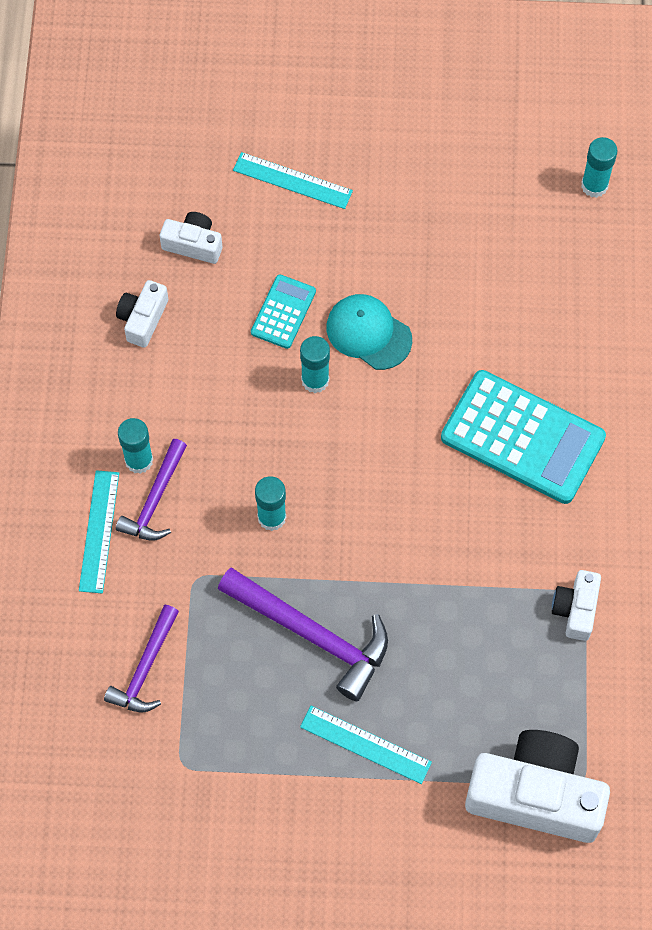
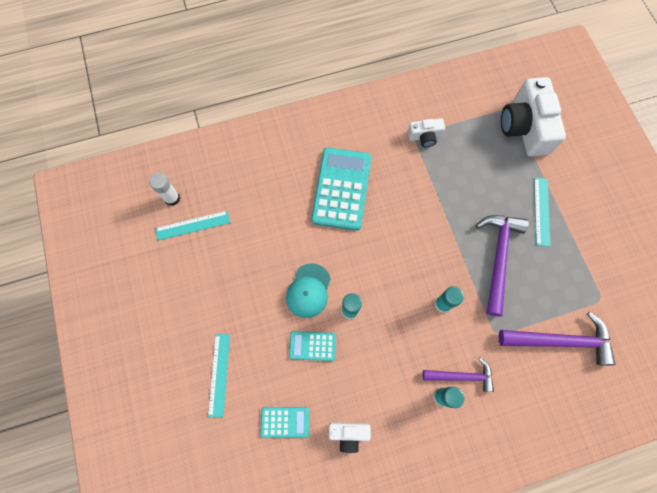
camera: 110 degrees left, 5 degrees up
turquoise ruler [79,470,119,593] -> turquoise ruler moved to [155,211,230,241]
purple hammer [104,605,179,712] -> purple hammer [498,312,615,366], size x1.61
white camera [160,212,222,264] -> turquoise calculator [260,407,309,438]
turquoise glue stick [581,137,618,198] -> white glue stick [149,173,180,206]

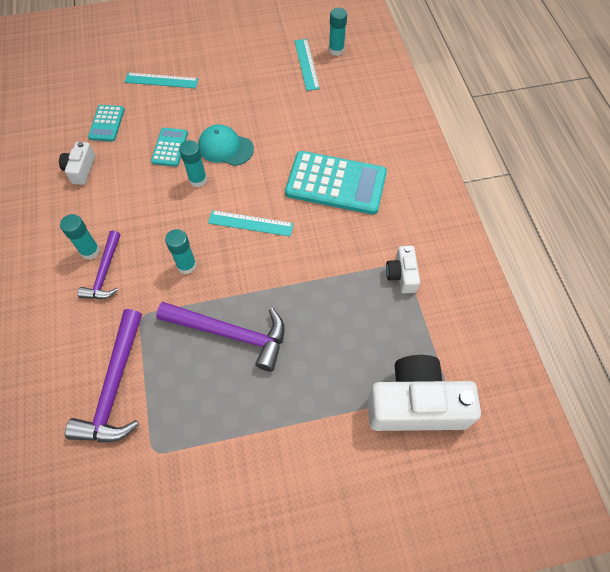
camera: 95 degrees right, 10 degrees down
white glue stick [149,173,180,206] -> turquoise glue stick [329,8,347,56]
turquoise ruler [534,178,550,247] -> turquoise ruler moved to [208,210,294,237]

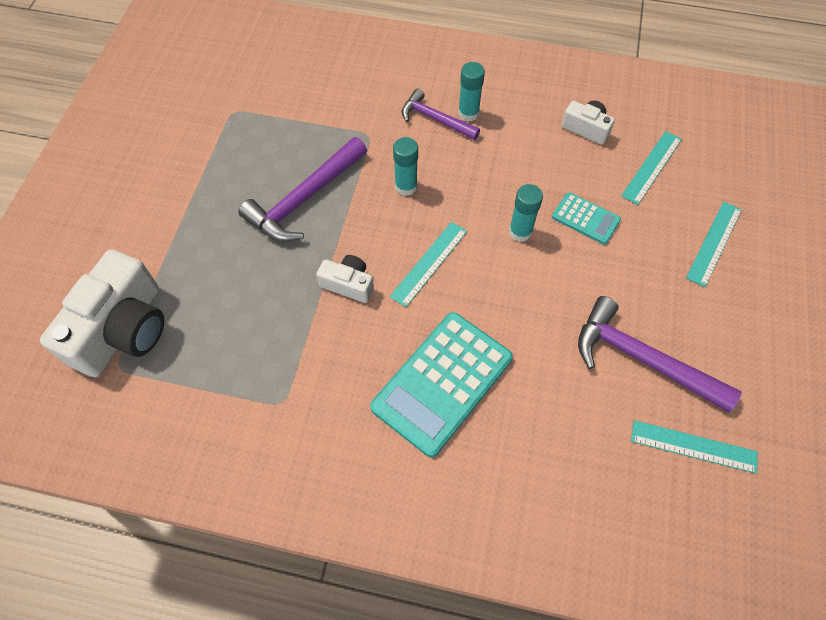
camera: 115 degrees right, 0 degrees up
purple hammer [65,309,142,443] -> purple hammer moved to [578,296,742,412]
turquoise calculator [88,105,125,141] -> turquoise ruler [621,131,682,205]
turquoise cap [198,124,254,166] -> none
turquoise glue stick [329,8,347,56] -> none
white camera [386,246,420,293] -> white camera moved to [317,255,374,303]

